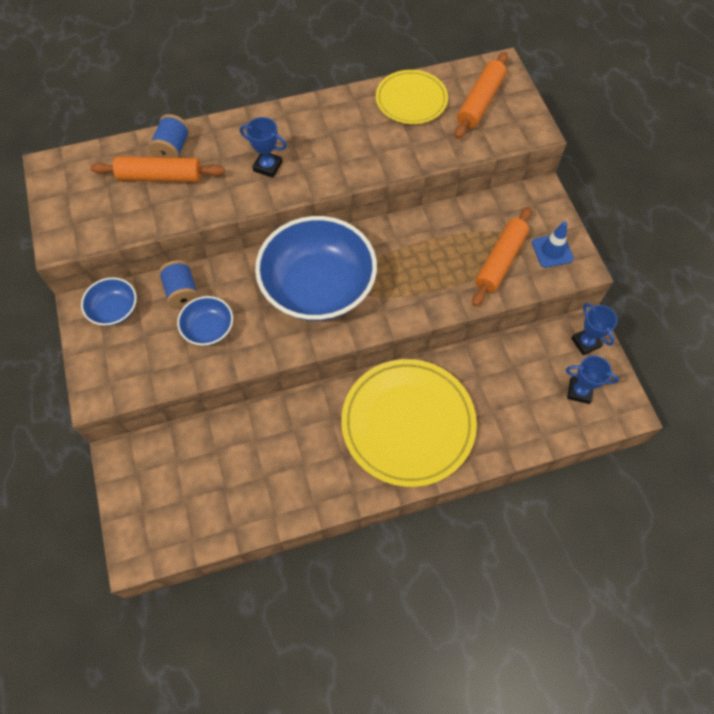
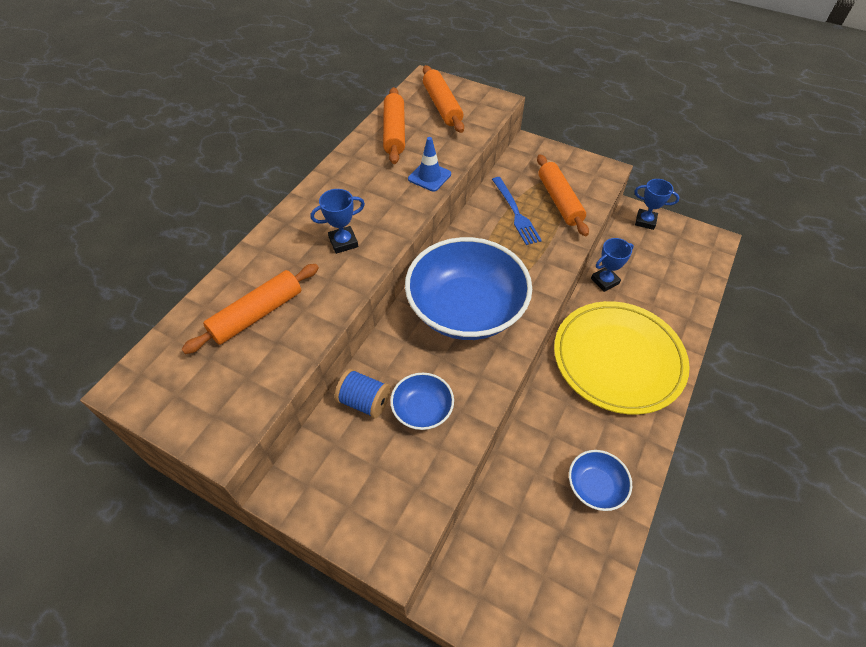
camera: 45 degrees left, 10 degrees down
blue bowl [81,277,137,326] -> blue bowl moved to [569,450,632,511]
blue spool [149,114,190,158] -> none
yellow plate [376,70,448,124] -> orange rolling pin [383,87,405,164]
blue traffic cone [532,221,574,268] -> blue traffic cone moved to [408,137,451,192]
blue trophy [566,356,619,404] -> blue trophy moved to [591,238,634,292]
none -> blue fork [492,177,542,245]

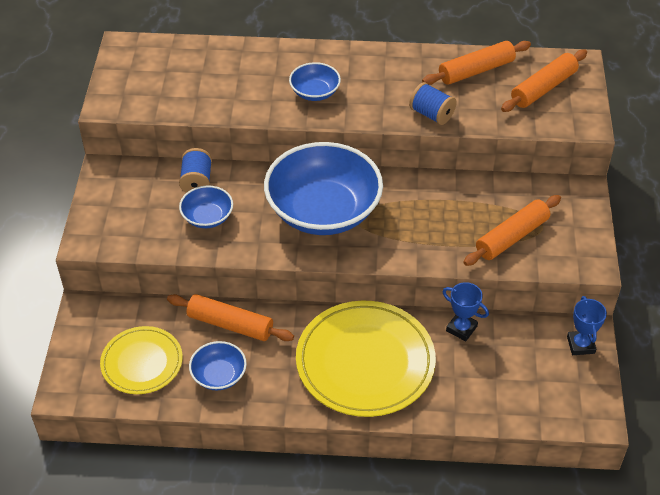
camera: 65 degrees right, 5 degrees down
orange rolling pin [182,264,319,354] -> orange rolling pin moved to [167,294,294,341]
blue trophy [311,189,365,254] -> blue bowl [289,62,341,101]
blue traffic cone [408,137,451,192] -> blue spool [409,82,457,125]
blue fork [492,177,542,245] -> none
none -> yellow plate [100,326,183,394]

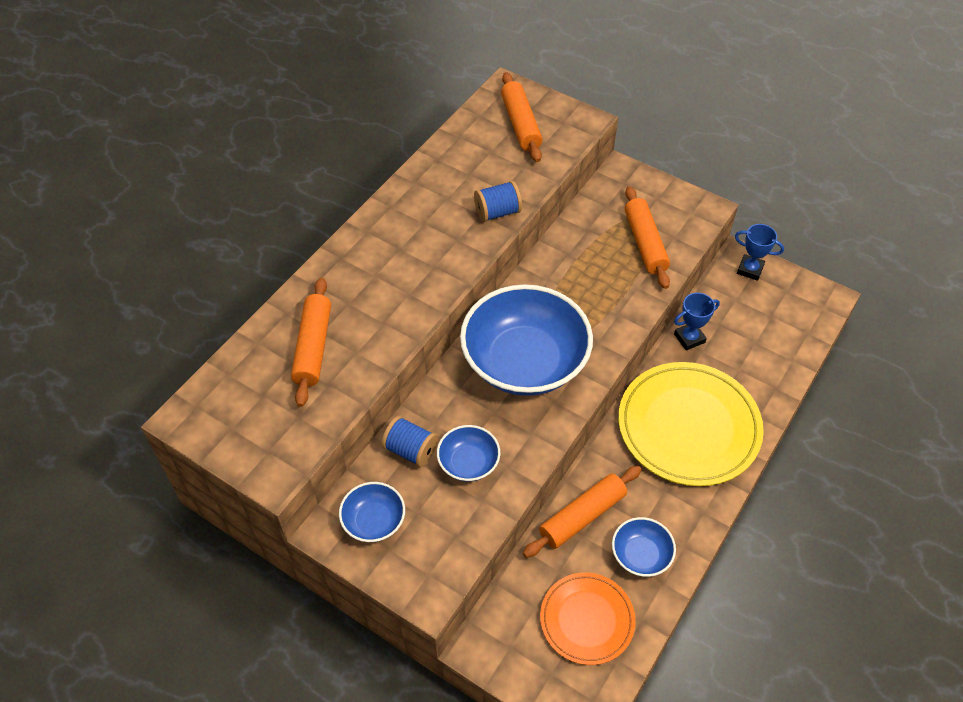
camera: 60 degrees left, 5 degrees up
yellow plate [100,326,183,394] -> orange plate [540,572,636,665]
blue bowl [289,62,341,101] -> blue bowl moved to [339,482,405,542]
orange rolling pin [422,41,531,85] -> orange rolling pin moved to [291,278,331,407]

